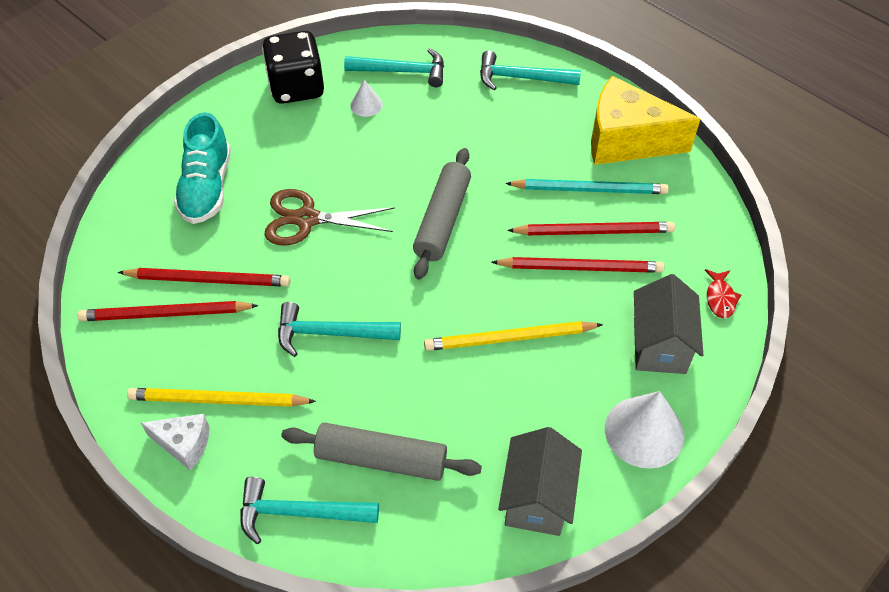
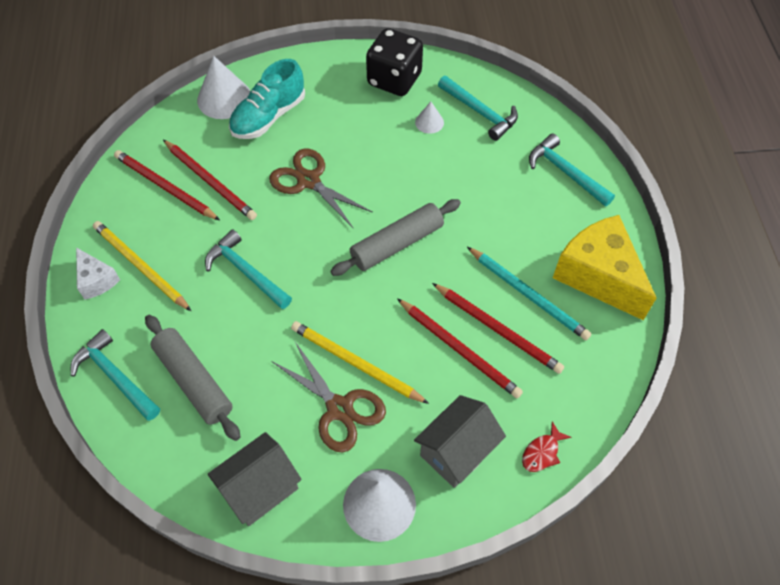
camera: 40 degrees right, 5 degrees up
none -> white cone [197,56,251,119]
none -> brown scissors [271,342,386,453]

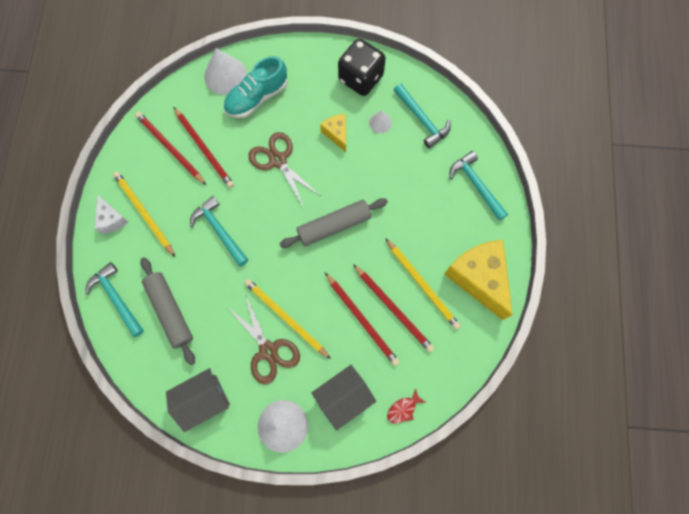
camera: 10 degrees right, 15 degrees up
turquoise pencil [467,247,591,340] -> yellow pencil [385,238,461,330]
none -> yellow cheese [320,114,346,152]

